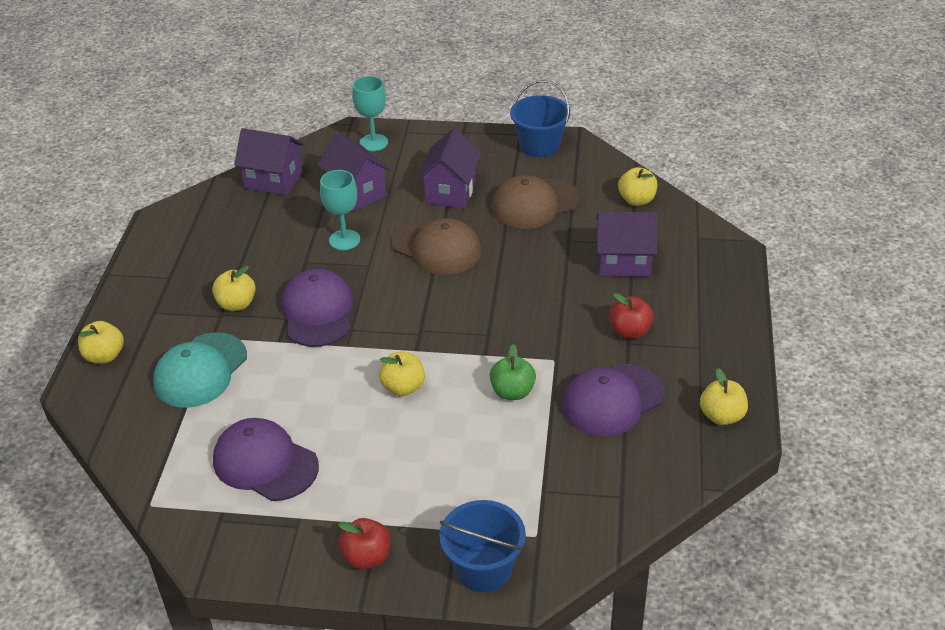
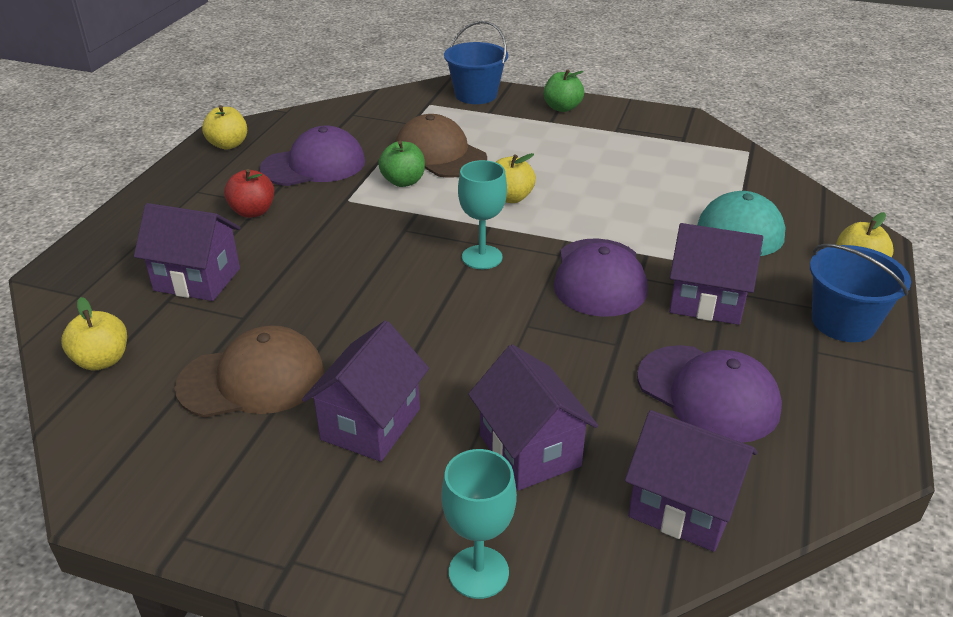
camera: 170 degrees left, 5 degrees down
yellow apple [212,265,256,311] -> purple house [669,223,763,325]
purple cap [213,418,319,501] -> purple cap moved to [637,345,782,443]
turquoise goblet [320,170,360,250] -> turquoise goblet moved to [458,160,507,269]
red apple [338,518,390,570] -> green apple [544,69,584,112]
brown cap [392,218,481,275] -> brown cap moved to [395,114,487,178]
blue bucket [510,80,570,157] -> blue bucket moved to [810,244,911,342]

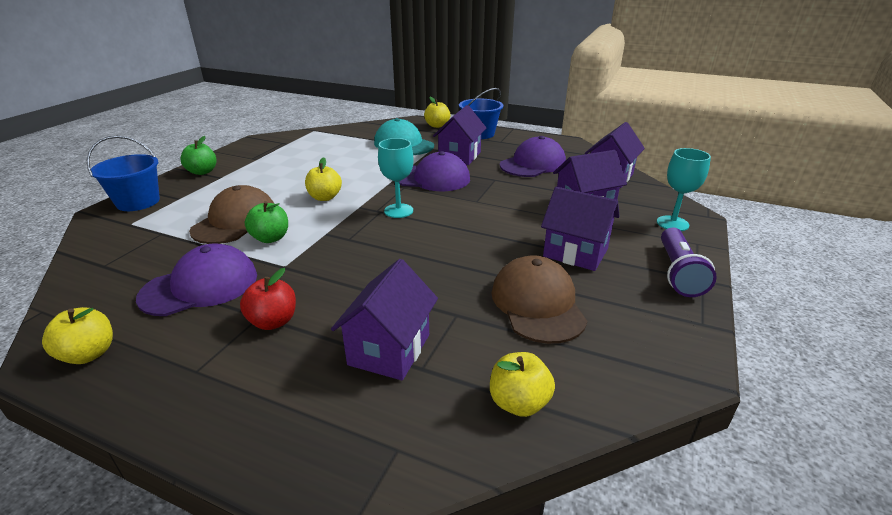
camera: 85 degrees left, 5 degrees down
purple cap [259,126,365,186] -> purple cap turned 75 degrees clockwise [136,243,257,316]
brown cap [395,114,487,178] -> brown cap turned 150 degrees clockwise [189,185,274,244]
none -> purple flashlight [661,228,717,297]

